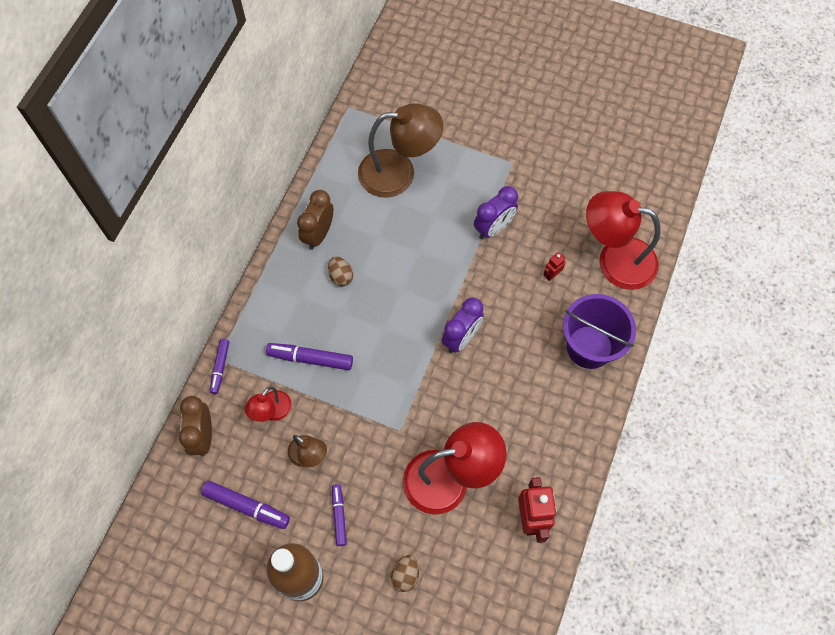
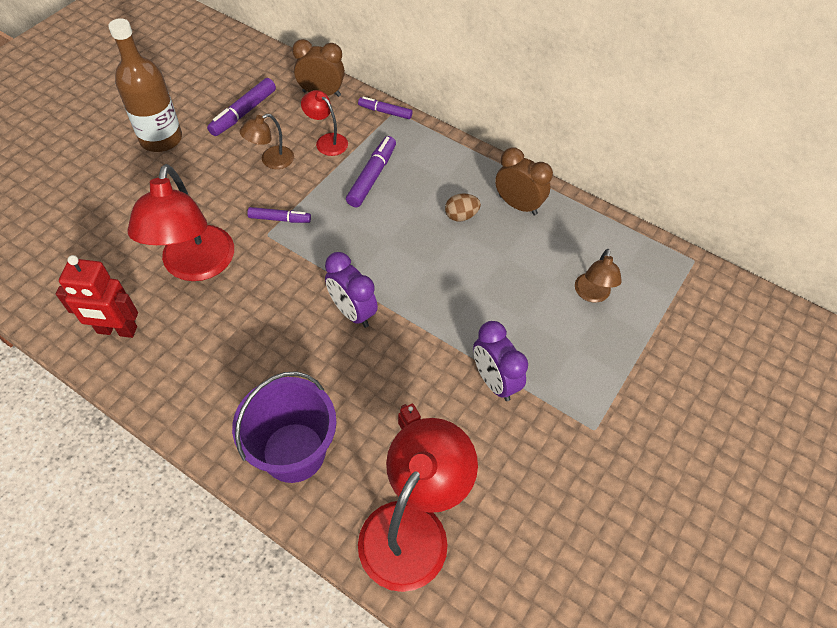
camera: 100 degrees right, 10 degrees down
purple marker [332,484,347,546] -> purple marker moved to [247,207,311,223]
brown lamp [358,104,443,198] -> brown lamp [575,249,622,303], size x0.50
brown egg [391,555,419,592] -> none

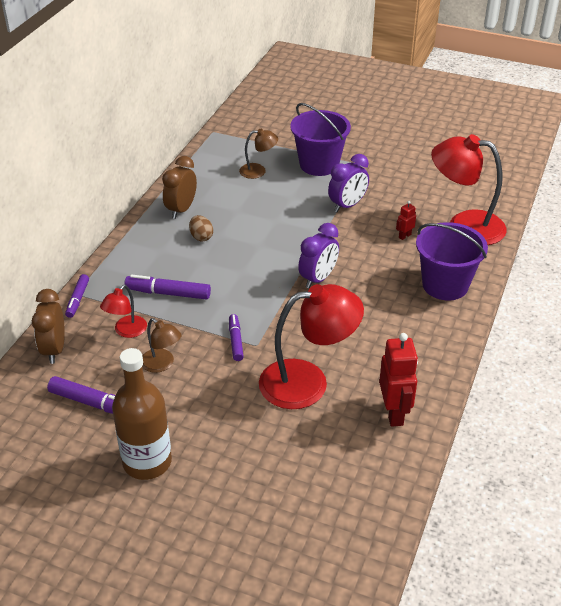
camera: 100 degrees left, 15 degrees down
none -> purple bucket [290,103,351,176]

